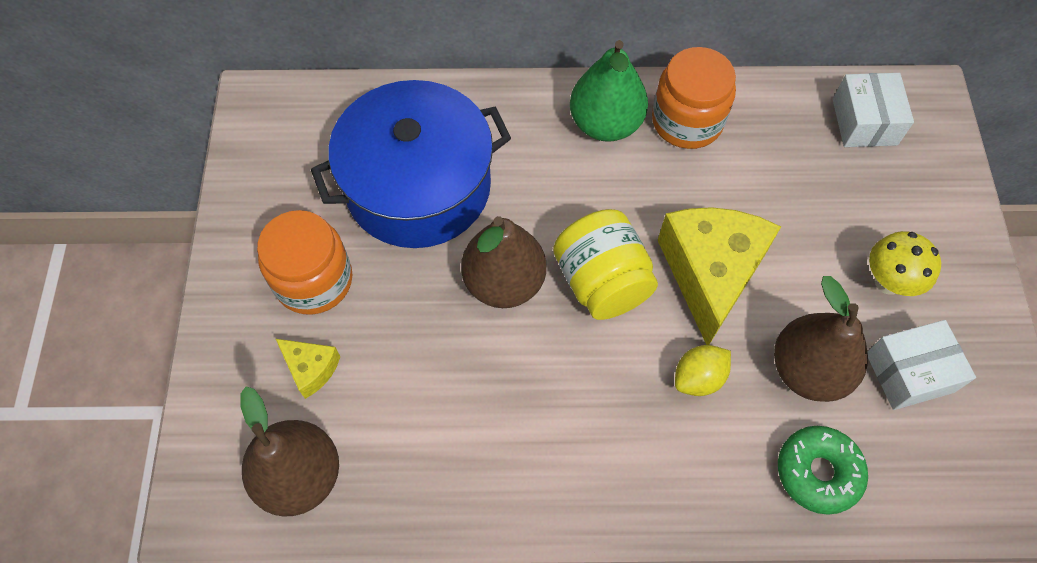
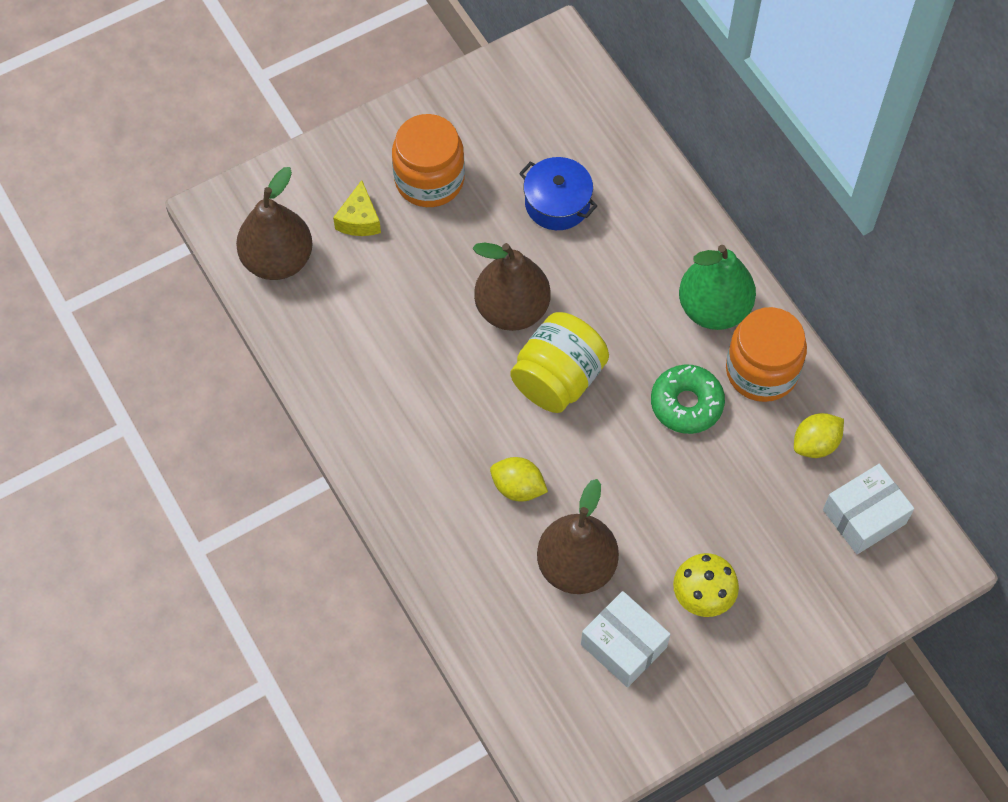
camera: 60 degrees right, 0 degrees up
blue pot [311,80,511,248] -> blue pot [519,157,597,230], size x0.48
yellow cheese [657,207,781,345] -> none
green donut [778,426,868,515] -> green donut moved to [651,364,725,434]
none -> yellow lemon [794,413,844,458]

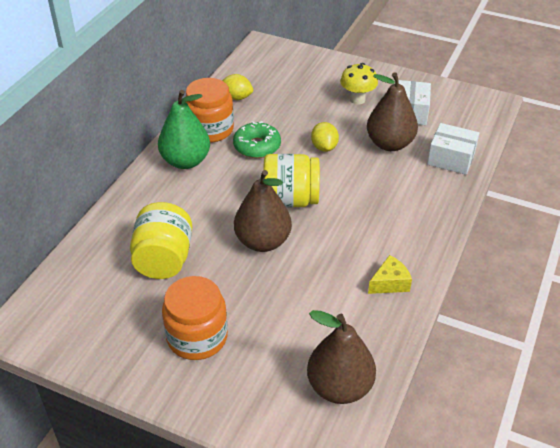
camera: 125 degrees left, 20 degrees down
yellow cheese [333,180,381,236] -> yellow cheese moved to [368,255,412,294]
yellow lemon [490,457,548,502] -> yellow lemon moved to [311,122,339,152]
blue pot [519,157,597,230] -> yellow jar [130,202,192,279]
white box [823,464,914,554] -> white box moved to [427,123,479,175]

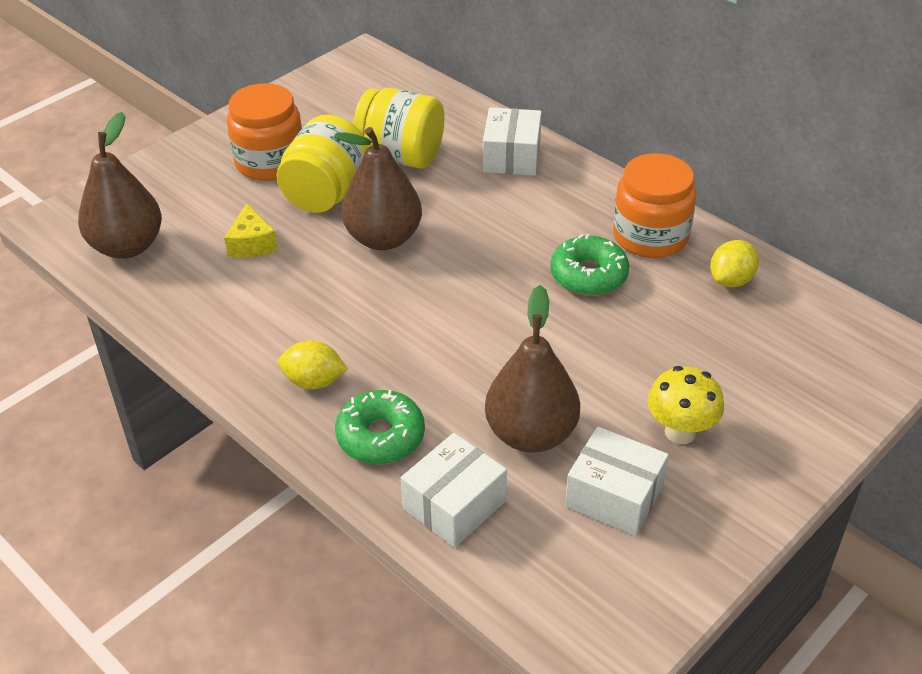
camera: 110 degrees right, 0 degrees up
green pear [158,90,210,169] -> none
yellow jar [263,154,320,208] -> yellow jar moved to [277,115,368,213]
yellow lemon [311,122,339,152] -> yellow lemon moved to [278,340,347,390]
yellow cheese [368,255,412,294] -> yellow cheese moved to [224,203,278,258]
none -> green donut [335,390,425,464]
none -> white box [483,107,542,176]

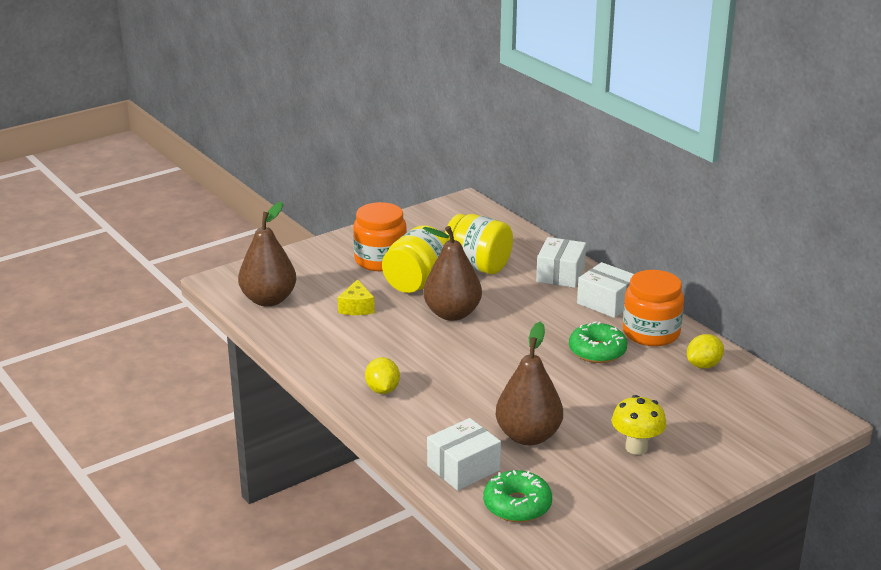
camera: 10 degrees right, 15 degrees down
yellow lemon [278,340,347,390] -> yellow lemon turned 60 degrees clockwise [365,357,400,394]
green donut [335,390,425,464] -> green donut moved to [483,470,552,522]
white box [565,426,669,536] -> white box moved to [577,262,634,318]

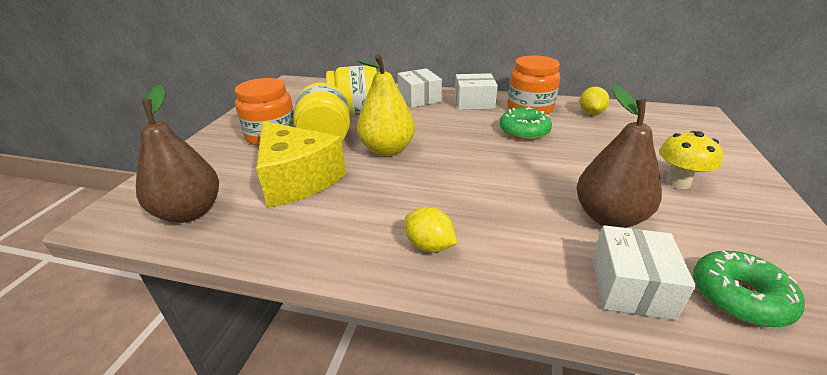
camera: 40 degrees left, 5 degrees up
yellow cheese [338,279,375,315] -> yellow cheese [256,121,346,208], size x2.14
brown pear [423,226,482,321] -> yellow pear [357,54,415,156]

